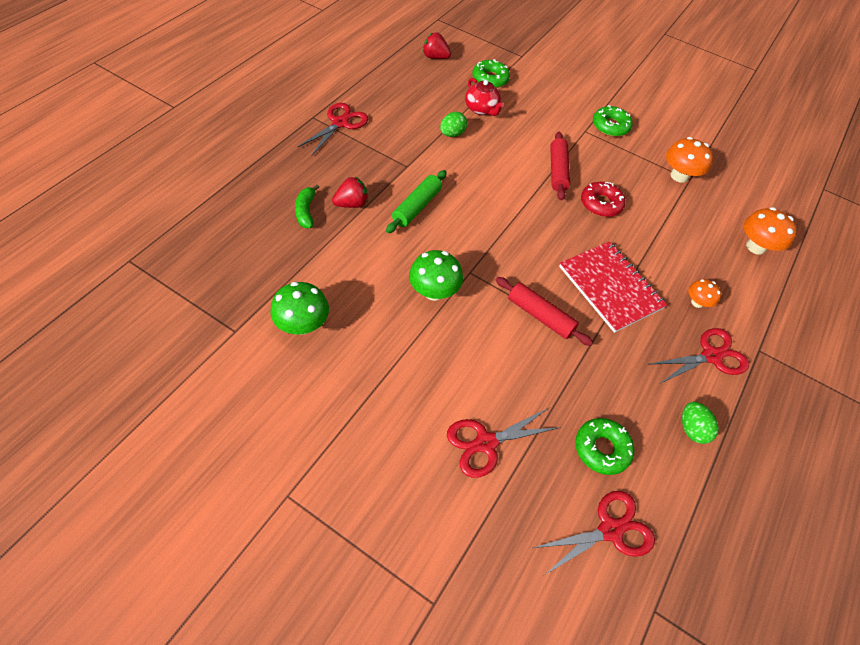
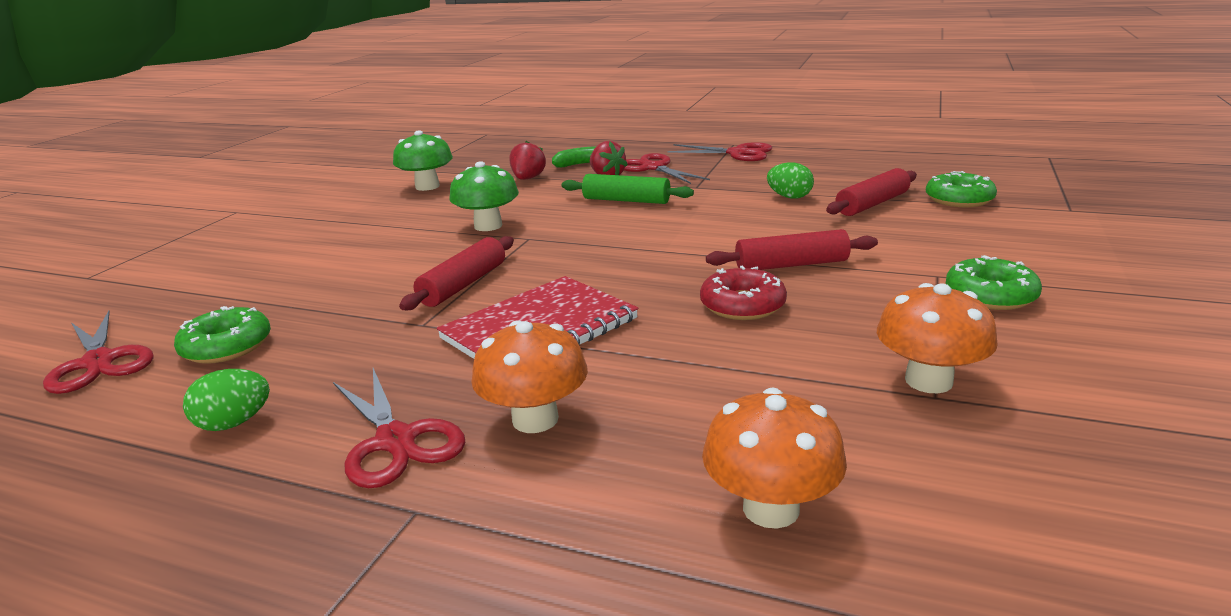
camera: 85 degrees right, 30 degrees down
red strawberry [423,32,451,59] -> red strawberry moved to [509,141,546,180]
red scissors [447,408,561,478] -> red scissors moved to [624,153,710,184]
red teapot [465,78,504,116] -> red rolling pin [826,168,917,216]
orange mushroom [688,279,721,308] -> orange mushroom [471,320,588,433], size x1.67

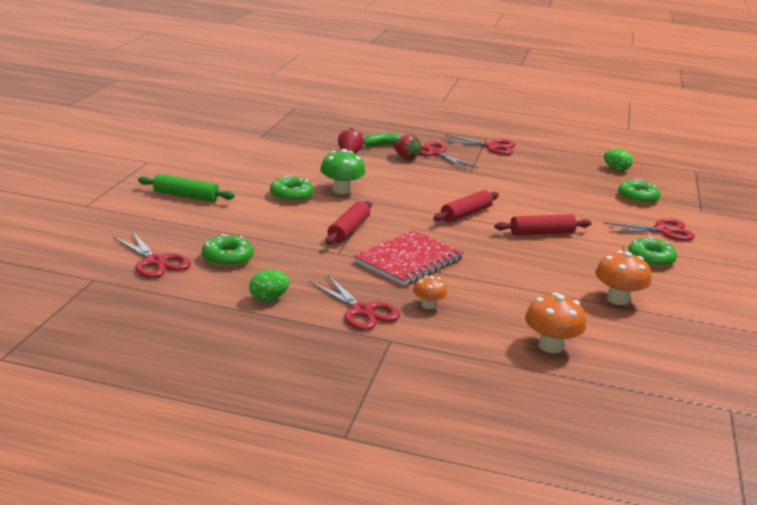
camera: 10 degrees left, 0 degrees up
green mushroom [393,131,453,191] -> none
orange mushroom [471,320,588,433] -> orange mushroom [413,276,447,309], size x0.60
green rolling pin [562,174,694,204] -> green rolling pin moved to [138,174,235,202]
red donut [700,266,787,320] -> none
green egg [767,162,814,199] -> green egg moved to [604,149,633,171]
red rolling pin [826,168,917,216] -> red rolling pin moved to [433,190,499,222]
none -> green donut [270,175,314,202]
none -> red scissors [603,218,695,241]

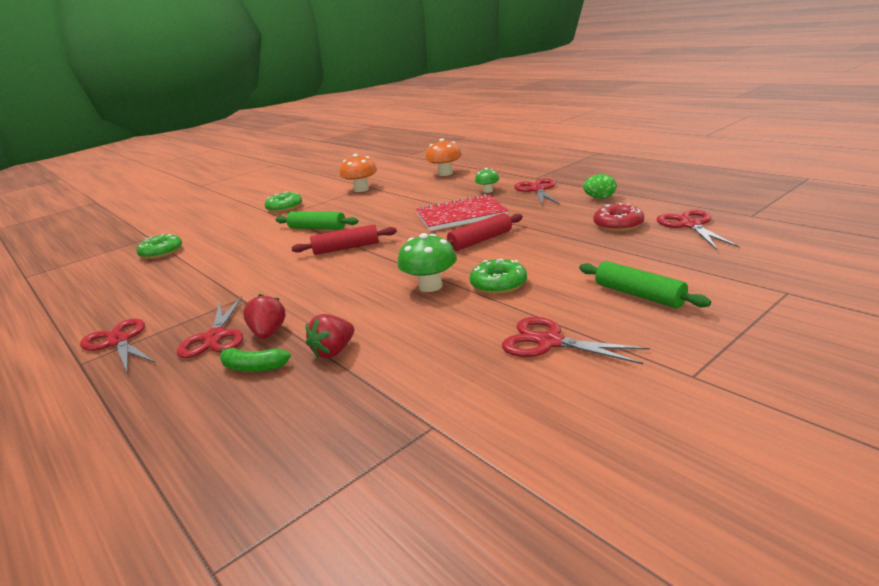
camera: 140 degrees left, 0 degrees up
green donut [202,234,254,267] -> red donut [593,203,644,231]
orange mushroom [413,276,447,309] -> green mushroom [475,168,499,193]
red rolling pin [494,214,592,235] -> green rolling pin [276,211,358,230]
red scissors [603,218,695,241] -> red scissors moved to [502,317,650,364]
green egg [604,149,633,171] -> none

